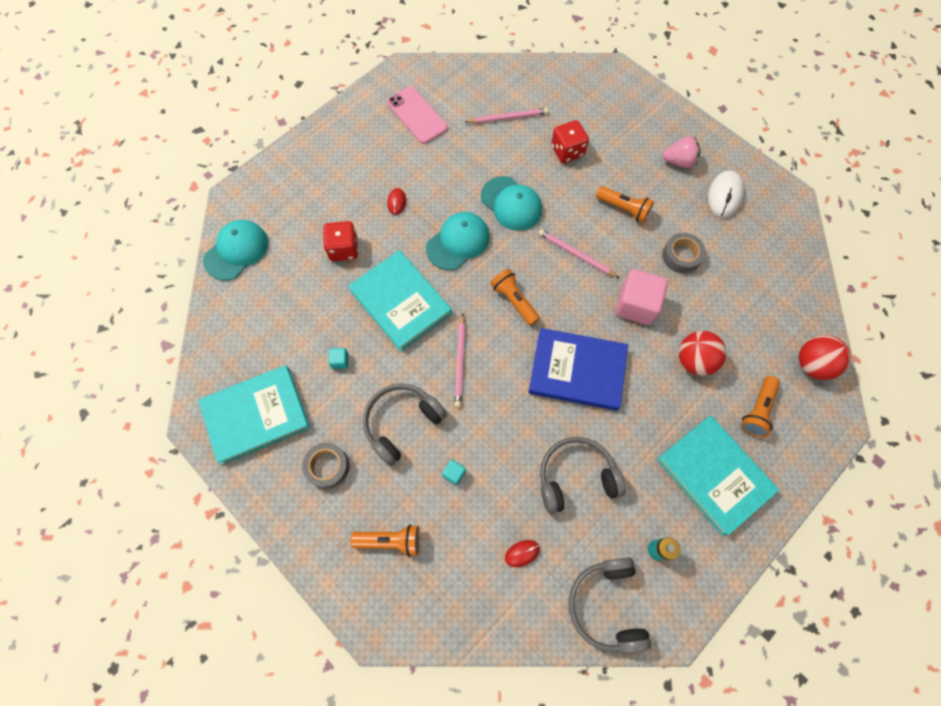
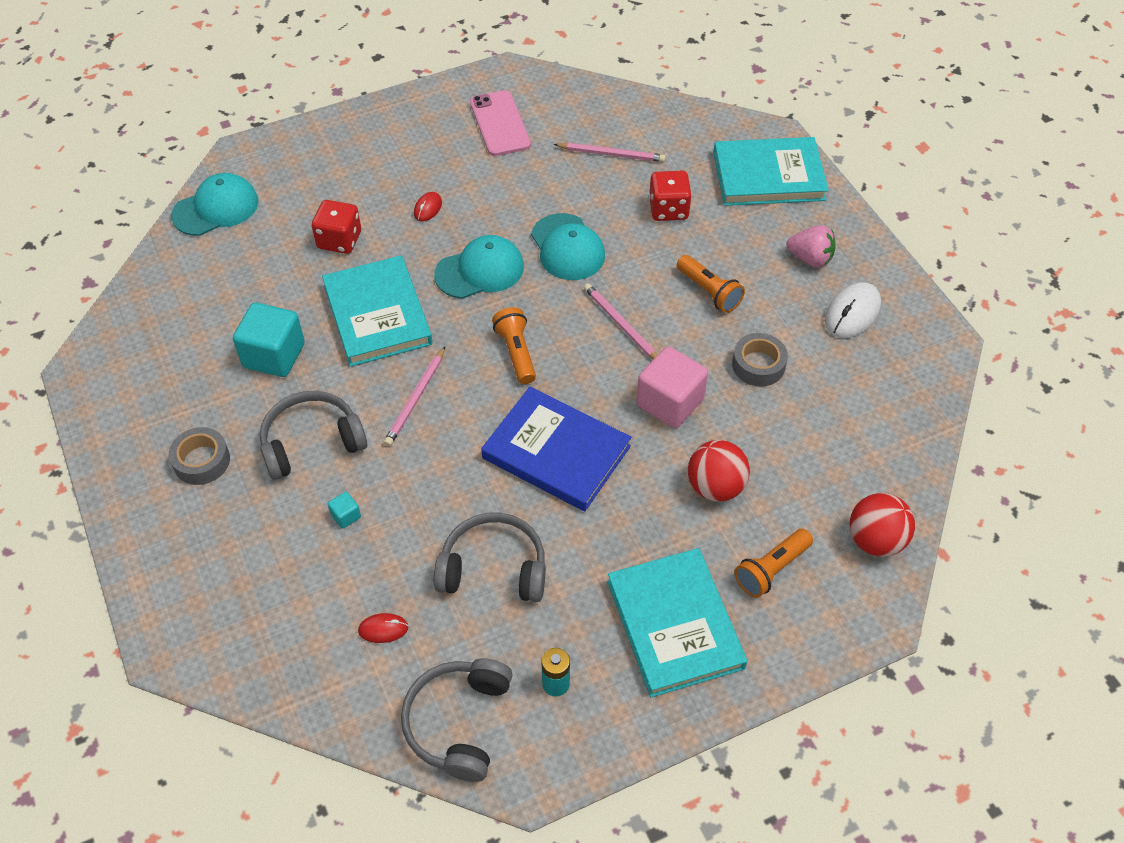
camera: 20 degrees right, 15 degrees down
turquoise book [198,365,310,465] -> turquoise book moved to [713,137,829,206]
turquoise cube [329,348,348,369] -> turquoise cube [233,302,305,377], size x2.33
orange flashlight [350,524,420,557] -> none

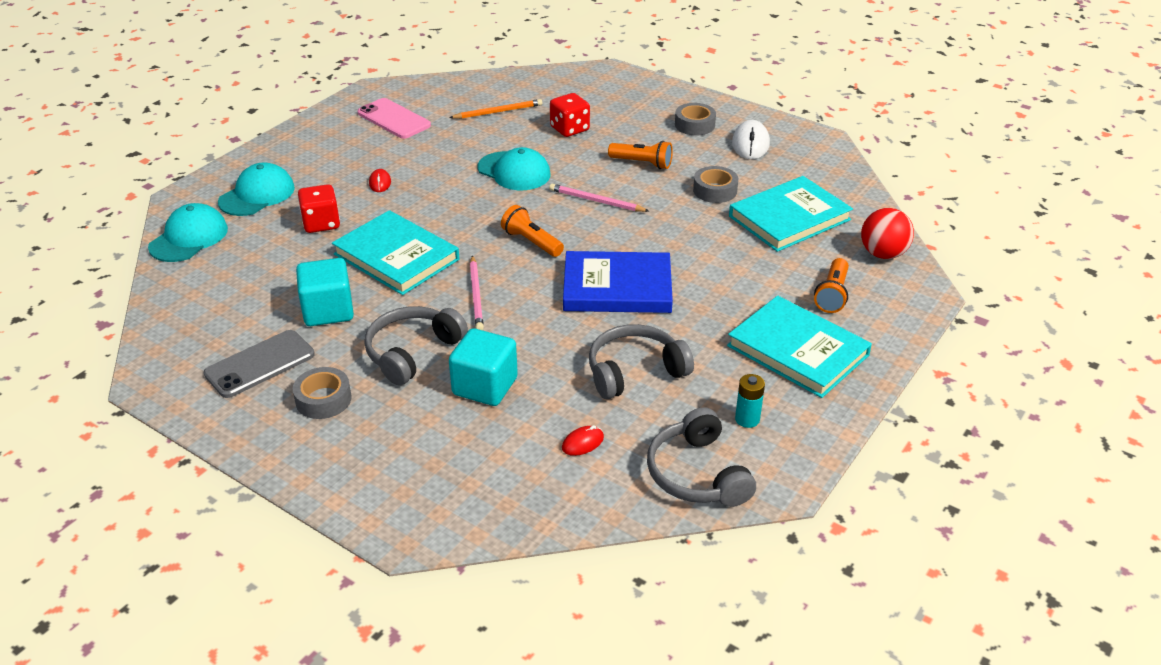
camera: 30 degrees left, 15 degrees down
turquoise cube [328,492,361,529] -> turquoise cube [449,328,518,406], size x2.33
turquoise cap [434,235,524,299] -> turquoise cap moved to [218,163,295,216]
pink pencil [553,143,666,162] -> orange pencil [449,99,542,119]
pink cube [636,346,708,428] -> none
red ball [688,440,750,502] -> none
turquoise book [713,137,829,206] -> turquoise book moved to [729,176,853,252]
pink strawberry [786,225,836,267] -> grey tape [675,103,716,135]
none -> grey phone [204,330,315,398]

